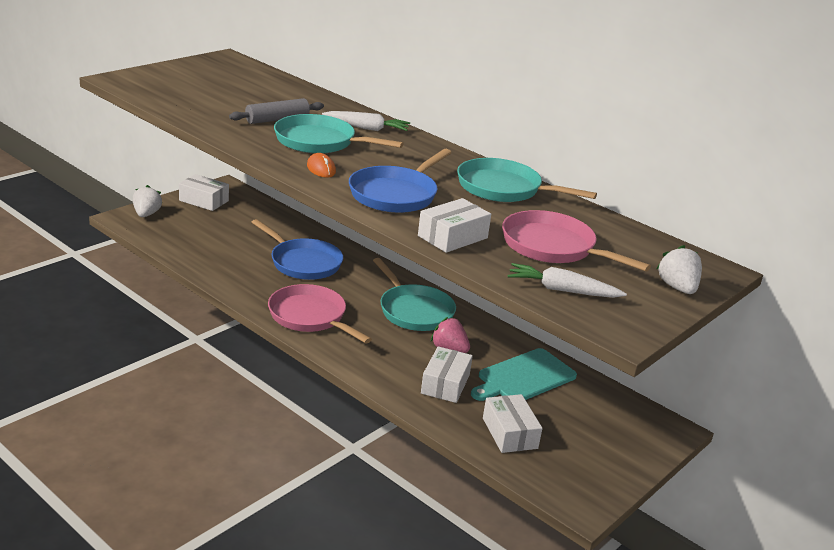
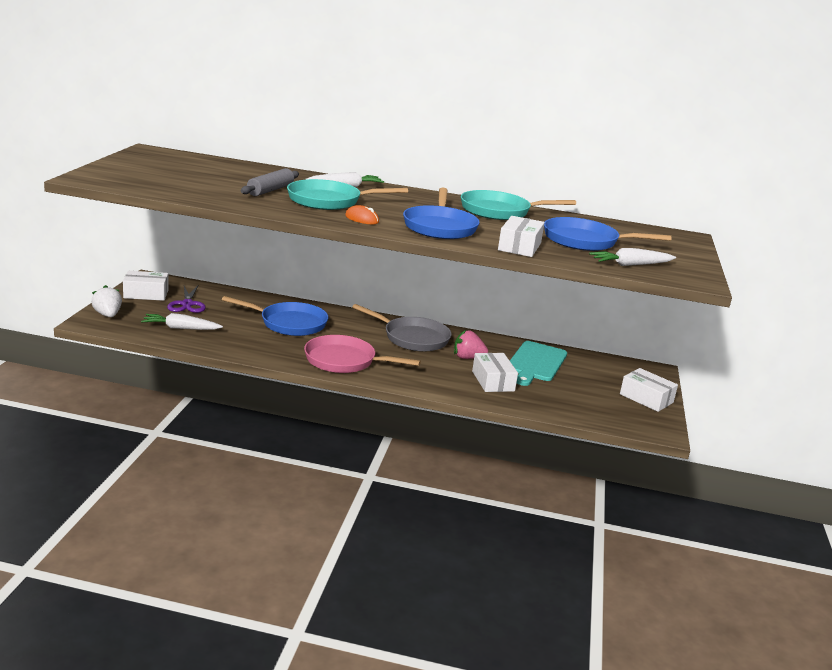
camera: 30 degrees left, 5 degrees down
turquoise pan [373,258,456,331] -> grey pan [352,304,452,352]
white box [483,394,543,453] -> white box moved to [620,368,678,412]
pink pan [502,210,651,272] -> blue pan [544,217,671,251]
white strawberry [656,245,702,294] -> none
none -> white carrot [141,313,223,330]
none -> purple scissors [167,286,206,313]

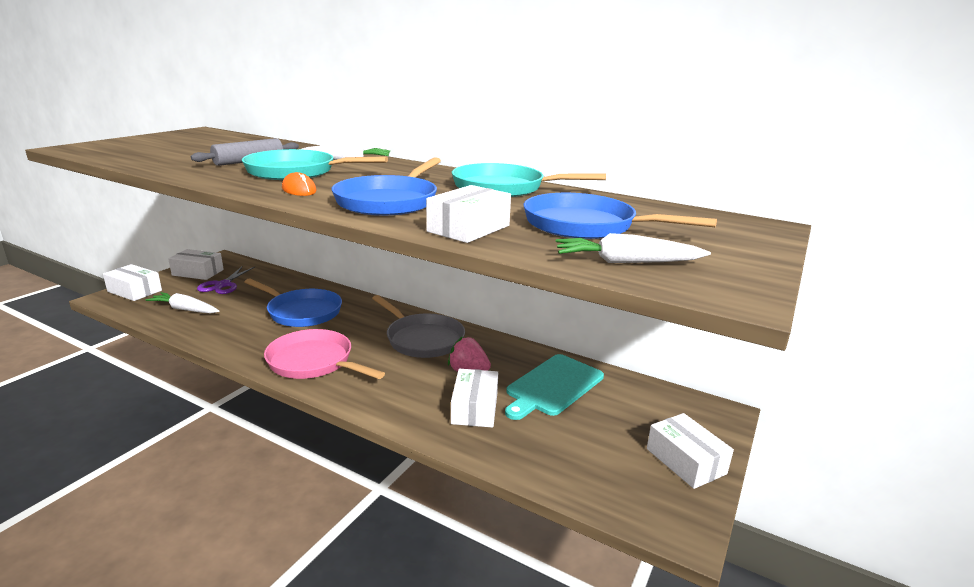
camera: 20 degrees right, 0 degrees up
white strawberry [91,285,122,317] -> white box [103,264,162,301]

